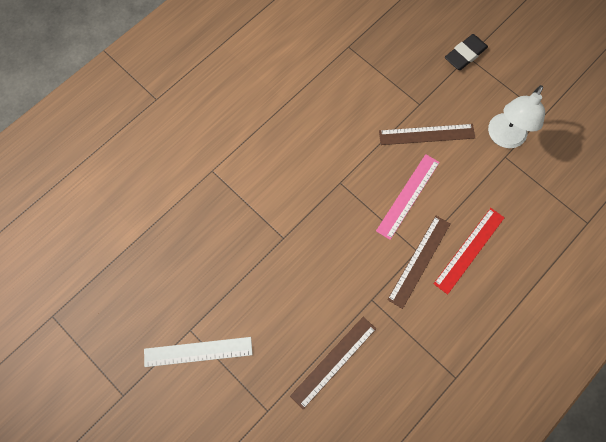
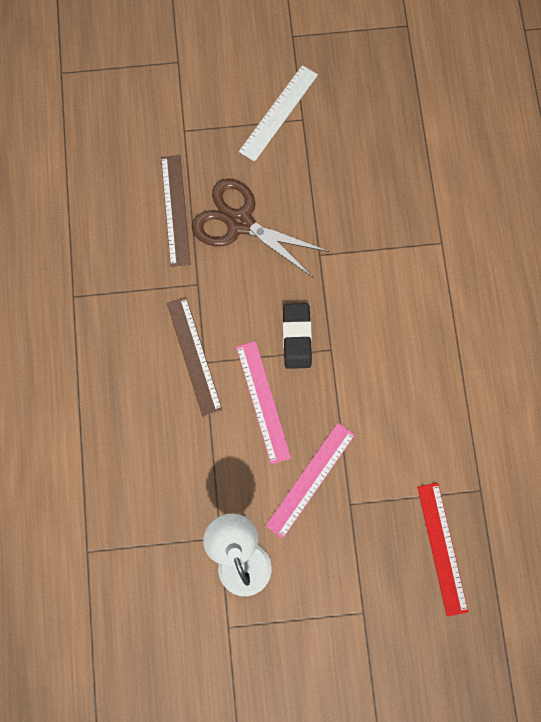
camera: 130 degrees right, 5 degrees up
brown ruler [379,124,475,145] -> pink ruler [265,423,355,539]
red ruler [433,208,505,295] -> red ruler moved to [417,483,468,617]
black eraser [445,34,488,70] -> black eraser moved to [283,303,312,369]
none -> brown scissors [192,179,329,278]

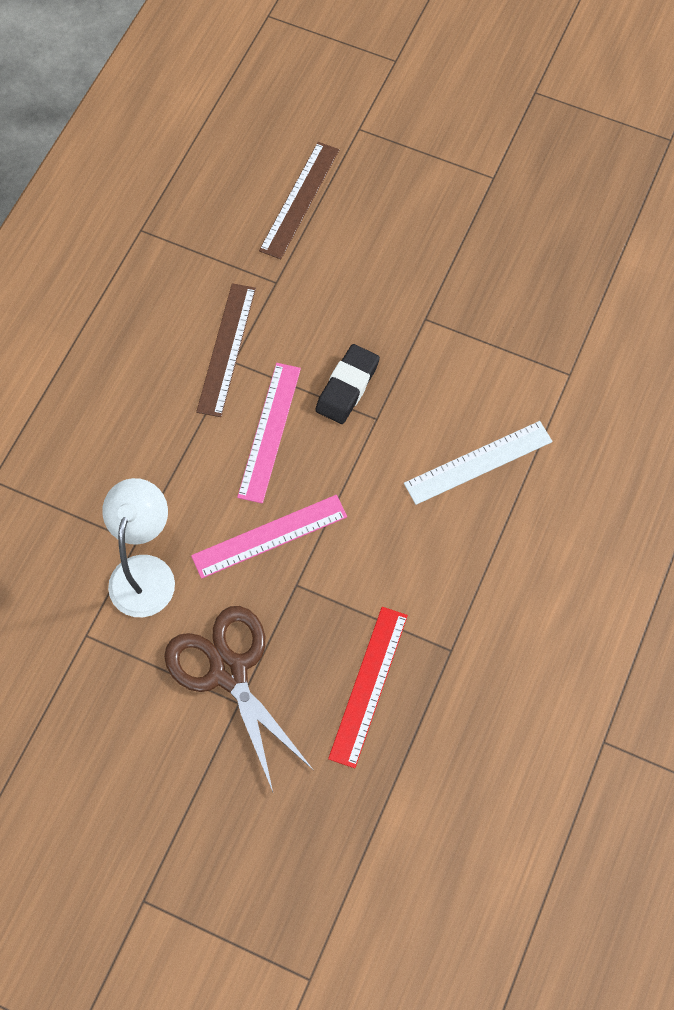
camera: 30 degrees right, 10 degrees down
brown scissors [192,179,329,278] -> brown scissors moved to [164,606,313,792]
white ruler [239,65,318,162] -> white ruler moved to [404,421,553,505]

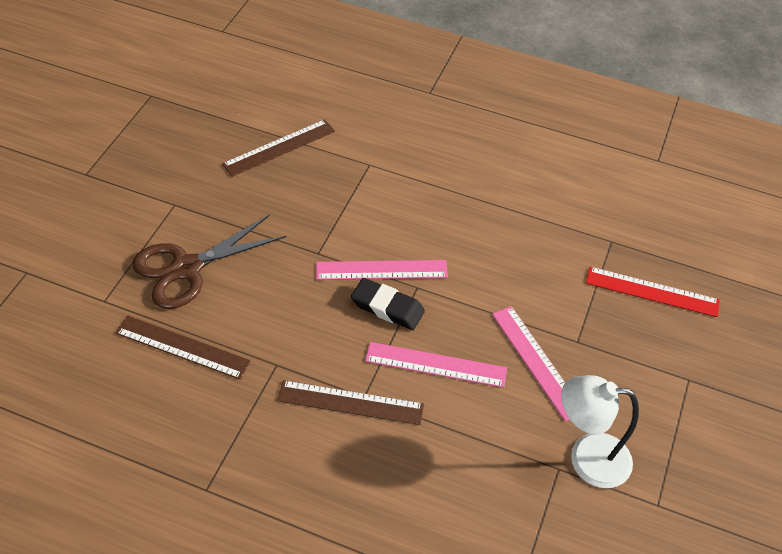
camera: 95 degrees left, 15 degrees down
brown scissors [164,606,313,792] -> brown scissors moved to [132,215,286,309]
white ruler [404,421,553,505] -> none
none -> brown ruler [222,119,335,177]
none -> pink ruler [316,260,448,280]

